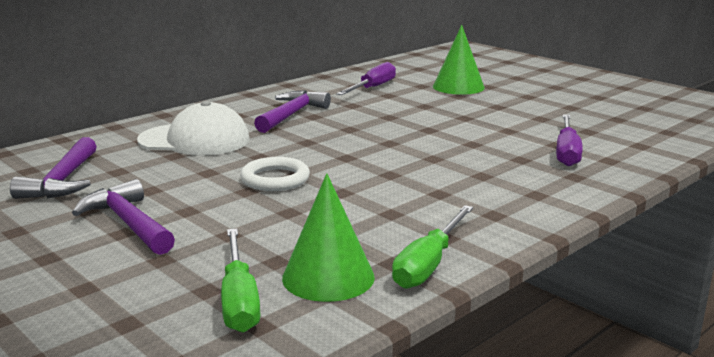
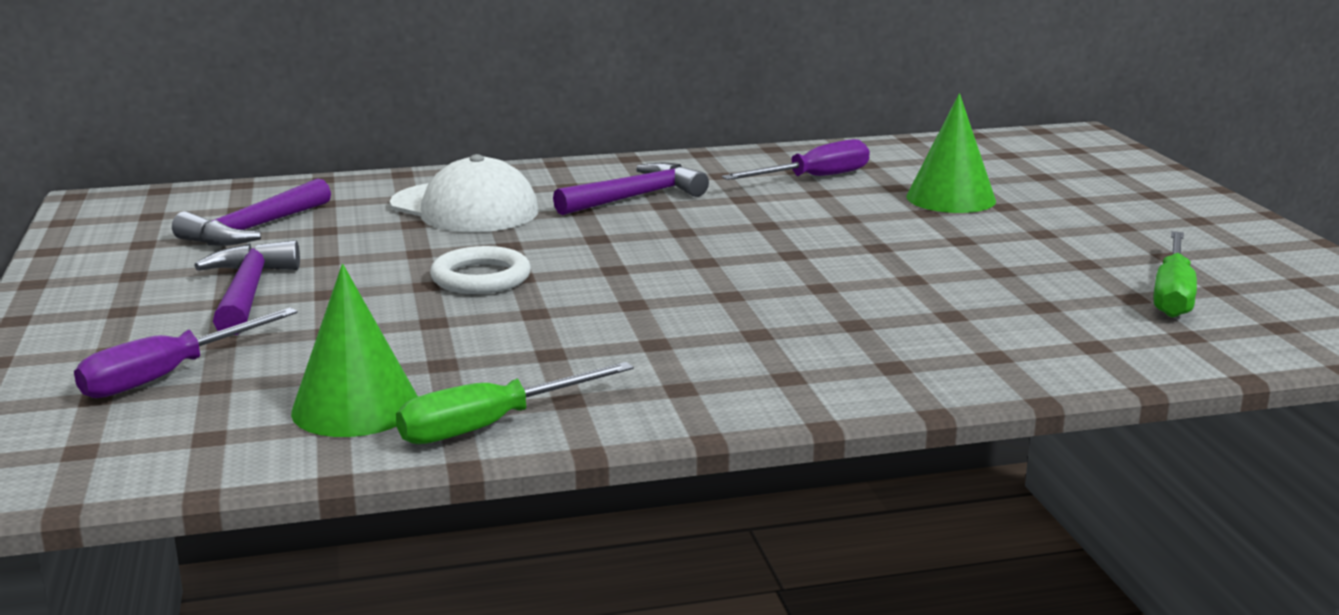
camera: 30 degrees right, 0 degrees up
green screwdriver [221,229,261,333] -> green screwdriver moved to [1154,231,1197,318]
purple screwdriver [556,114,583,166] -> purple screwdriver moved to [74,308,298,398]

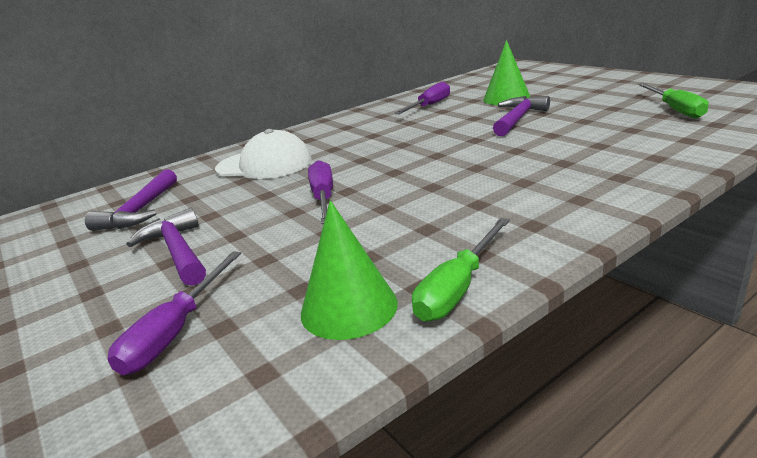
camera: 20 degrees left, 5 degrees up
white ring [430,246,531,294] -> purple screwdriver [308,160,333,224]
purple hammer [553,163,709,215] -> purple hammer moved to [493,96,550,136]

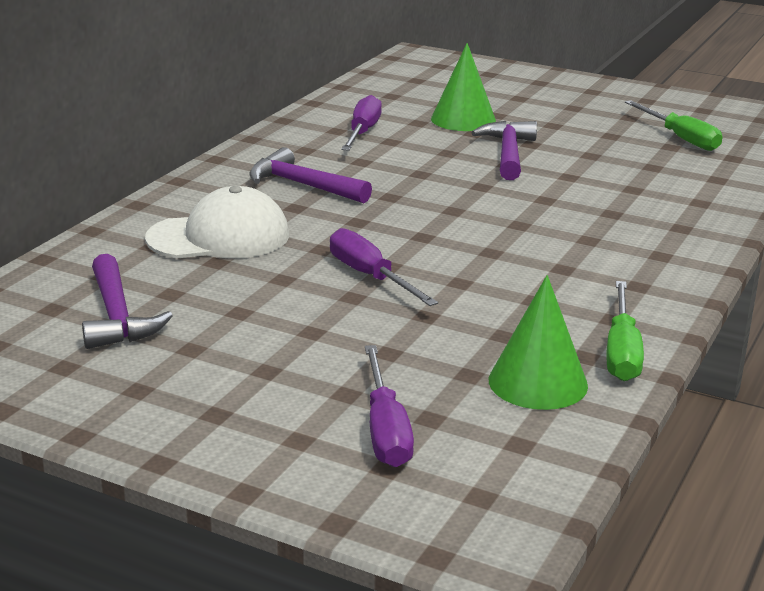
camera: 30 degrees left, 0 degrees up
purple hammer [126,207,206,286] -> purple hammer moved to [249,147,372,203]

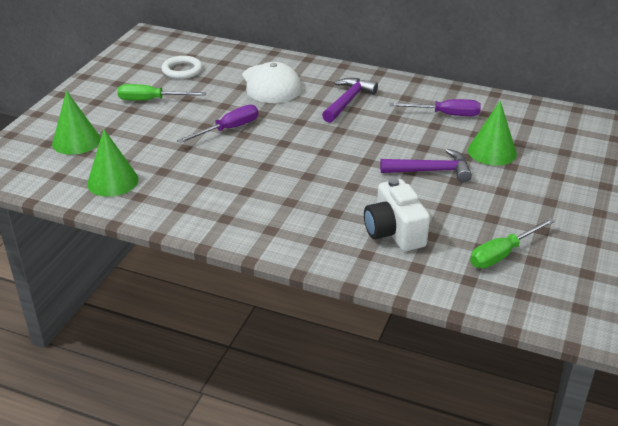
camera: 85 degrees right, 10 degrees up
purple hammer [82,254,173,349] -> white ring [161,56,202,79]
purple screwdriver [365,345,414,467] -> green cone [52,91,101,155]
green screwdriver [606,281,644,381] -> green screwdriver moved to [117,84,206,100]
none -> white camera [364,178,430,251]

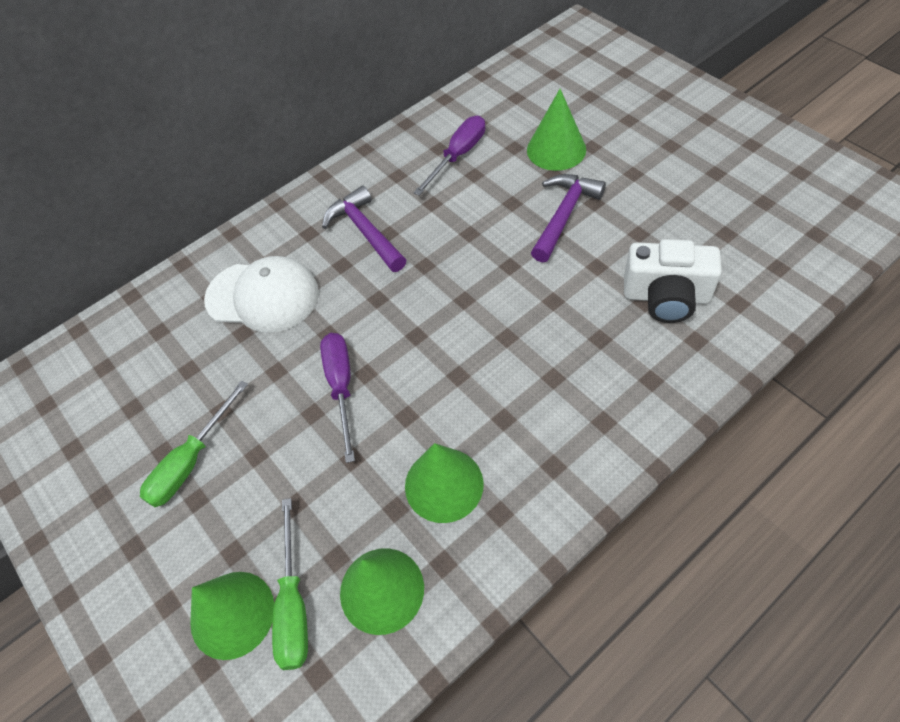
camera: 55 degrees left, 20 degrees up
white ring [161,56,202,79] -> none
green screwdriver [470,218,555,268] -> green screwdriver moved to [272,498,308,670]
none -> green cone [405,443,484,523]

